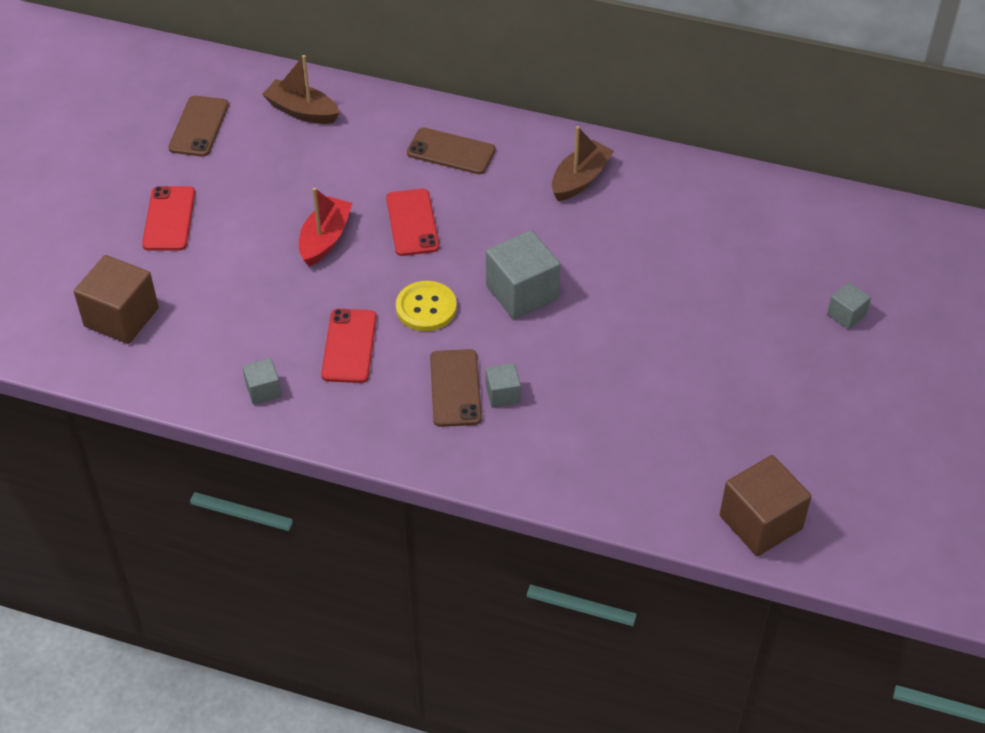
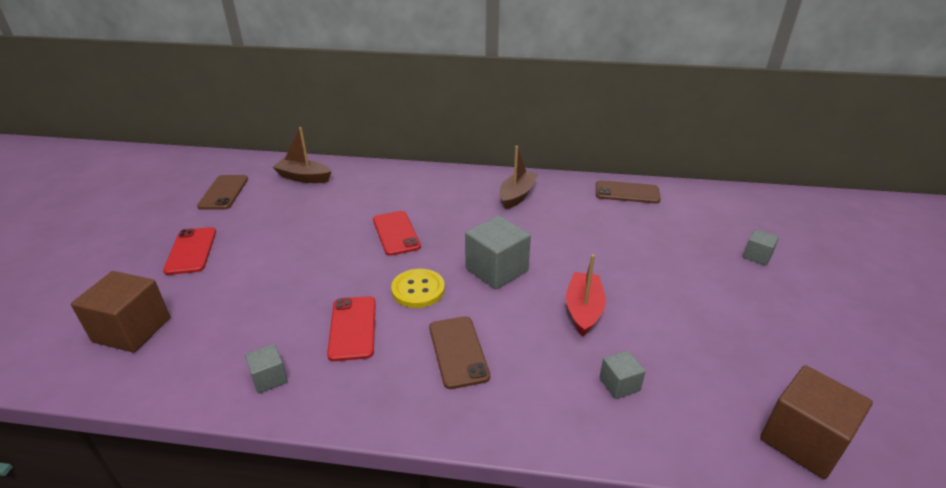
camera: 10 degrees left, 15 degrees down
red boat [299,187,352,266] -> red boat moved to [566,254,606,337]
brown phone [407,127,496,174] -> brown phone moved to [596,180,661,203]
grey cube [486,363,521,408] -> grey cube moved to [599,350,646,399]

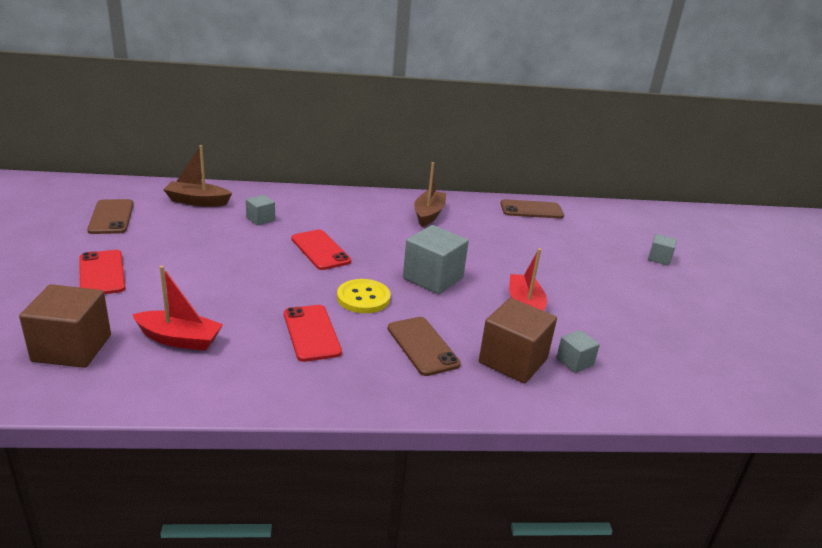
camera: 15 degrees left, 5 degrees down
grey cube [245,344,288,394] -> grey cube moved to [246,195,275,226]
brown cube [760,365,873,479] -> brown cube moved to [479,298,557,384]
none -> red boat [132,266,223,351]

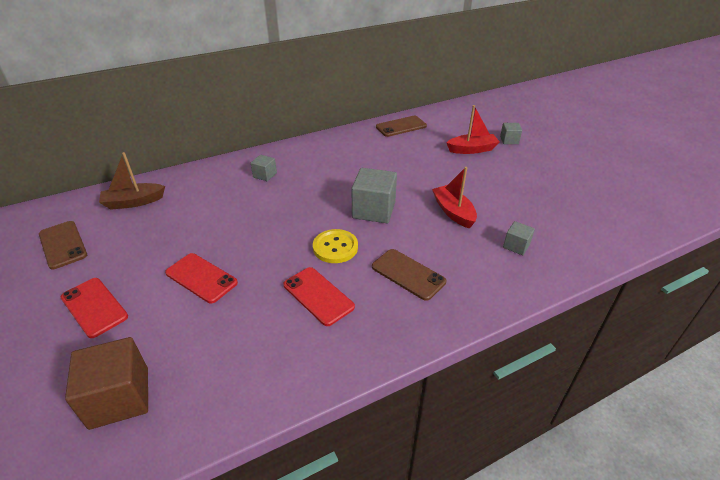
camera: 20 degrees left, 10 degrees up
red boat [132,266,223,351] -> red boat moved to [446,105,500,154]
grey cube [246,195,275,226] -> grey cube moved to [251,155,277,181]
red phone [291,230,351,270] -> red phone moved to [165,253,238,303]
brown boat [414,162,446,227] -> none
brown cube [479,298,557,384] -> none

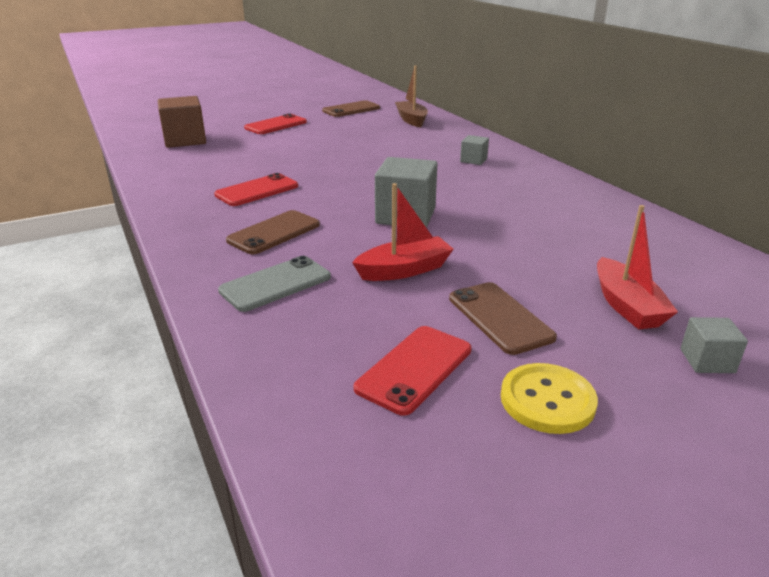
camera: 90 degrees right, 10 degrees down
red phone [165,253,238,303] -> red phone moved to [354,326,472,416]
yellow button [313,229,358,263] -> yellow button moved to [501,363,598,434]
brown phone [376,116,427,137] -> brown phone moved to [449,282,557,355]
grey cube [503,221,535,255] -> none
none -> grey phone [218,256,331,312]

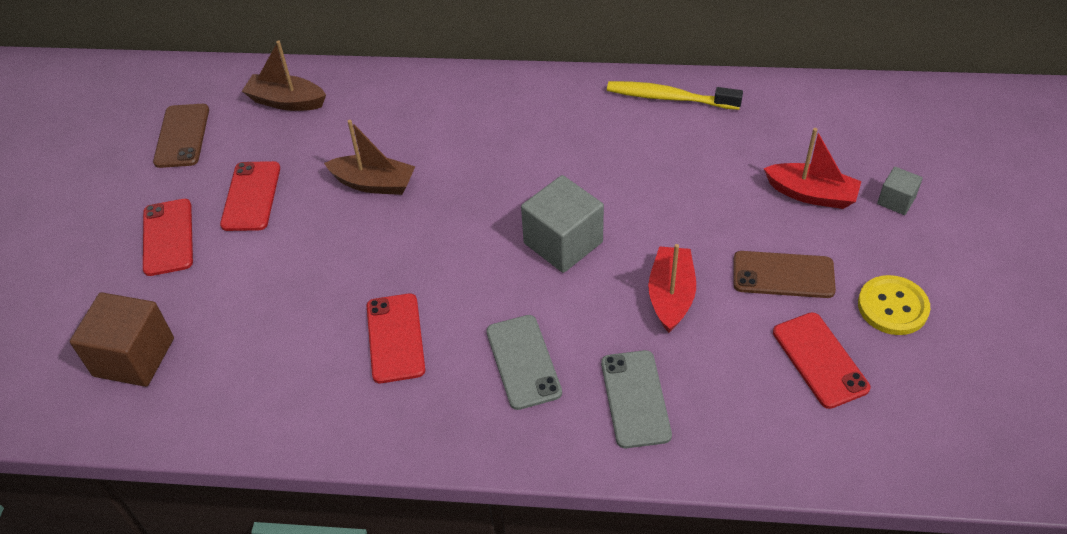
camera: 55 degrees left, 20 degrees up
brown phone [226,210,320,254] -> grey phone [486,315,562,410]
grey cube [460,135,489,165] -> none
none -> red phone [220,161,280,231]
none -> brown boat [324,120,415,195]
none -> yellow toothbrush [607,81,743,110]

